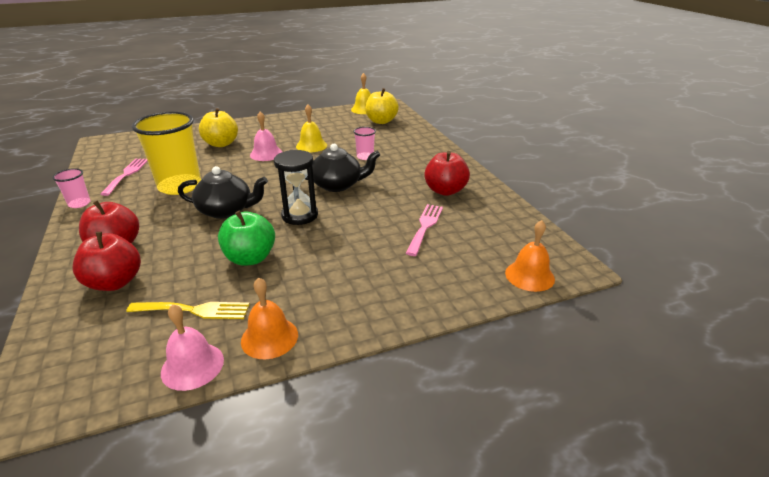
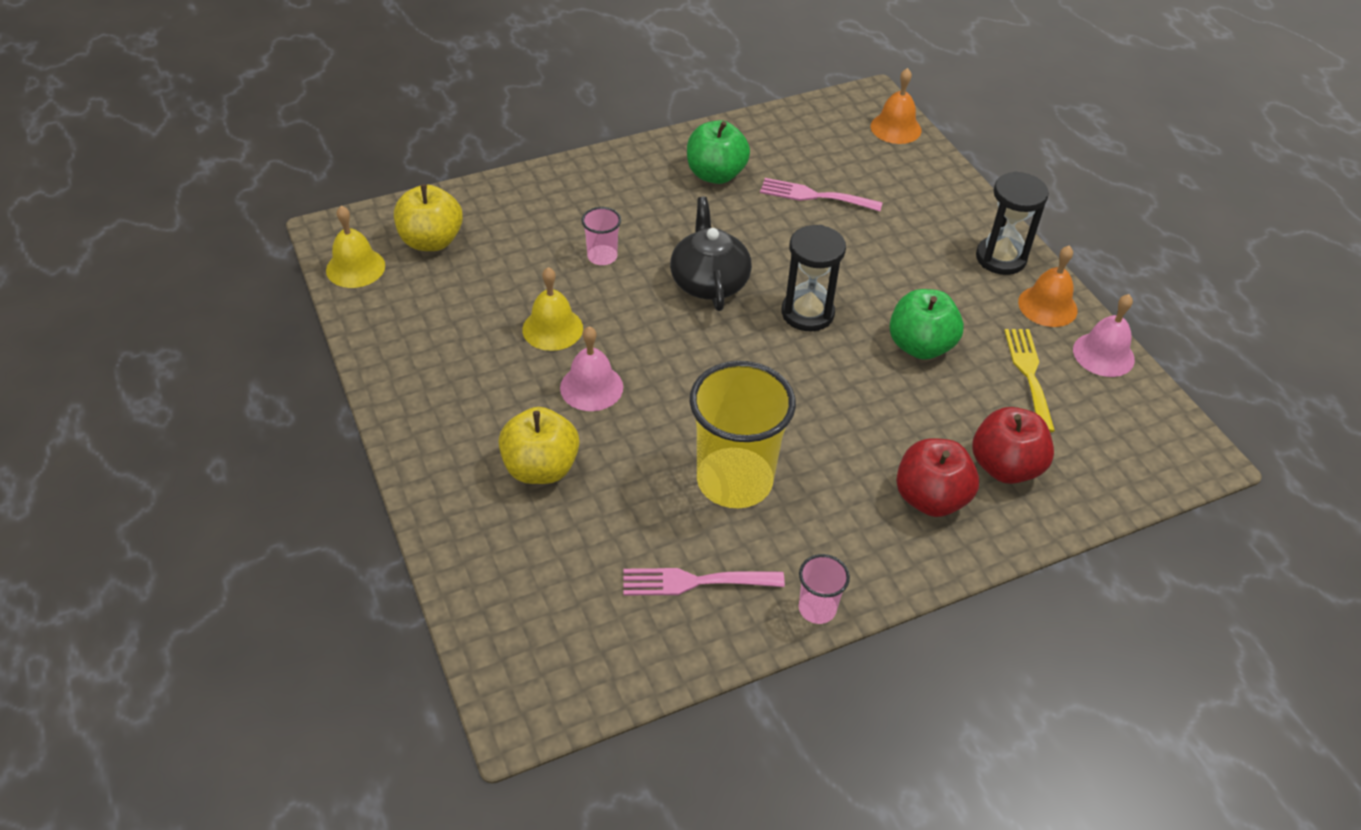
camera: 95 degrees left, 15 degrees up
black teapot [178,166,268,219] -> none
red apple [424,151,470,196] -> green apple [687,120,750,184]
none -> black hourglass [976,171,1049,275]

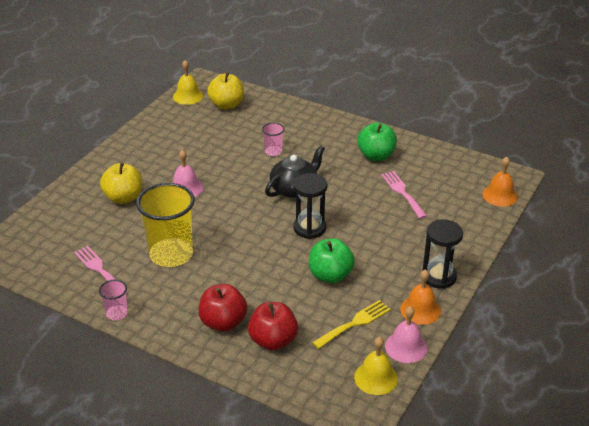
camera: 55 degrees right, 10 degrees down
yellow bell [522,267,583,351] -> yellow bell moved to [354,337,398,395]

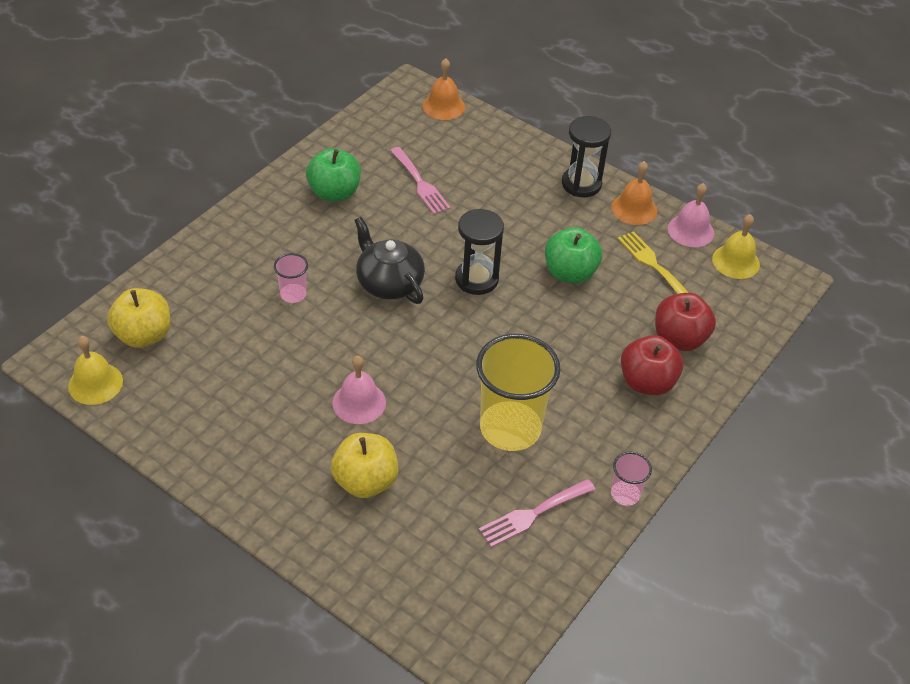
camera: 85 degrees left, 10 degrees up
pink fork [381,171,427,219] -> pink fork turned 105 degrees counterclockwise [390,147,451,214]

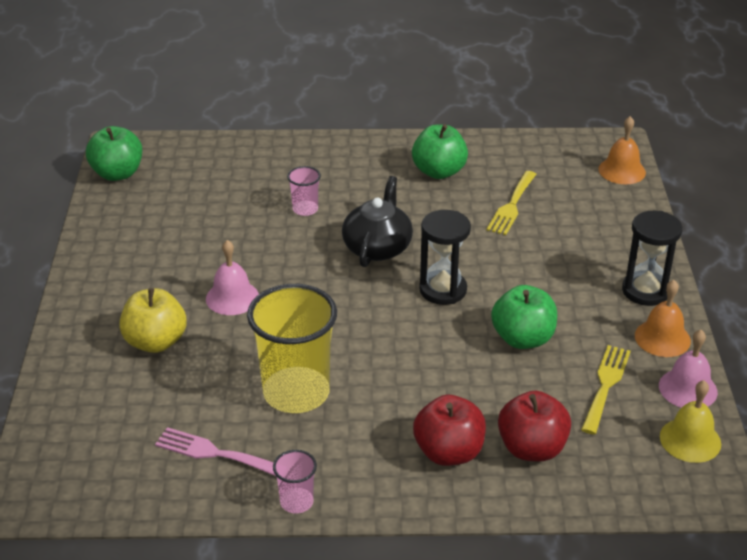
camera: 55 degrees right, 10 degrees down
yellow bell [68,336,123,405] -> green apple [86,126,142,181]
yellow apple [107,288,170,348] -> none
pink fork [390,147,451,214] -> yellow fork [486,171,536,235]

